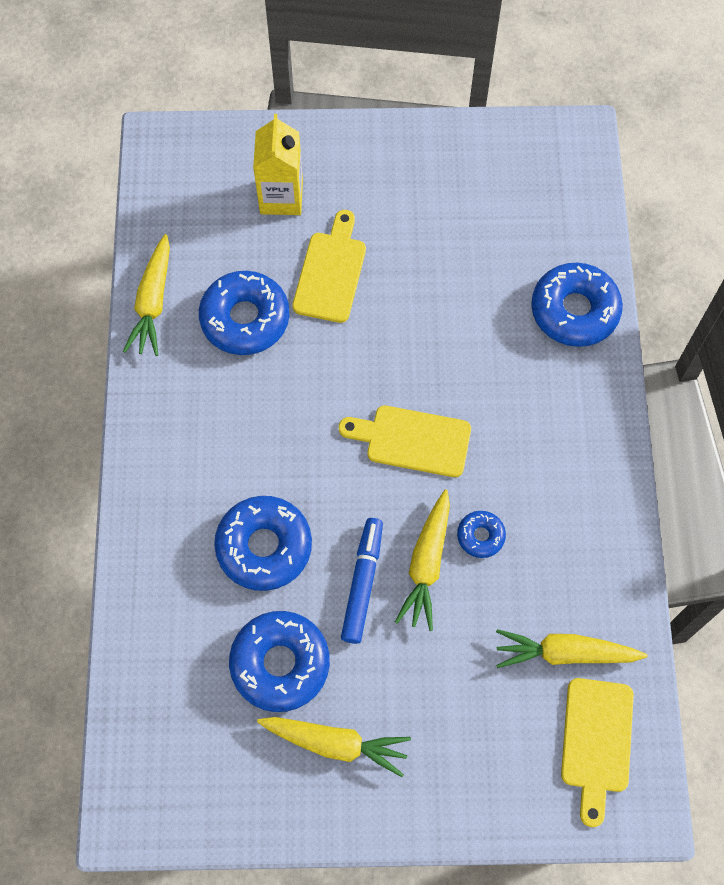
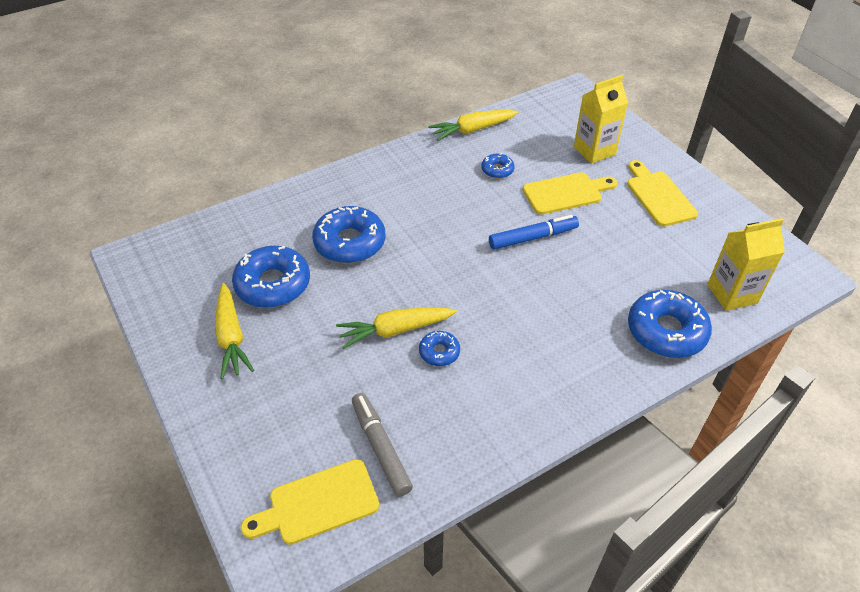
camera: 60 degrees right, 20 degrees down
blue donut [199,271,289,355] -> blue donut [481,153,515,179], size x0.50
yellow cutting board [339,406,471,477] -> yellow cutting board moved to [627,160,698,227]
blue marker [341,518,383,644] -> blue marker moved to [489,215,579,250]
yellow carrot [496,629,648,668] -> grey marker [352,393,413,497]
none -> yellow carton [707,218,785,311]

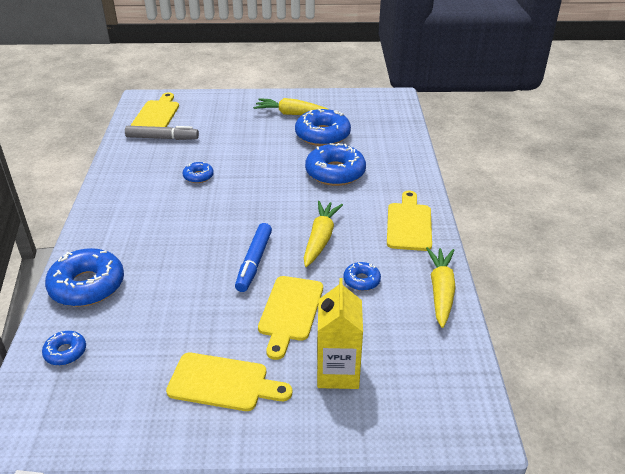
camera: 120 degrees right, 10 degrees down
yellow carrot [336,308,457,349] -> yellow carrot moved to [304,201,343,267]
yellow carton [707,218,785,311] -> blue donut [42,331,86,366]
none -> yellow cutting board [387,191,432,251]

